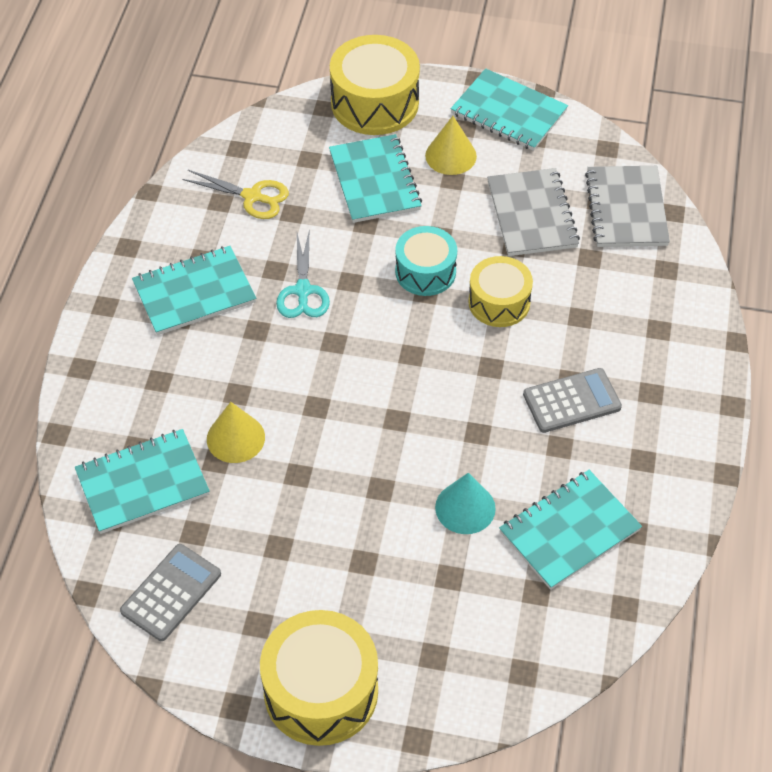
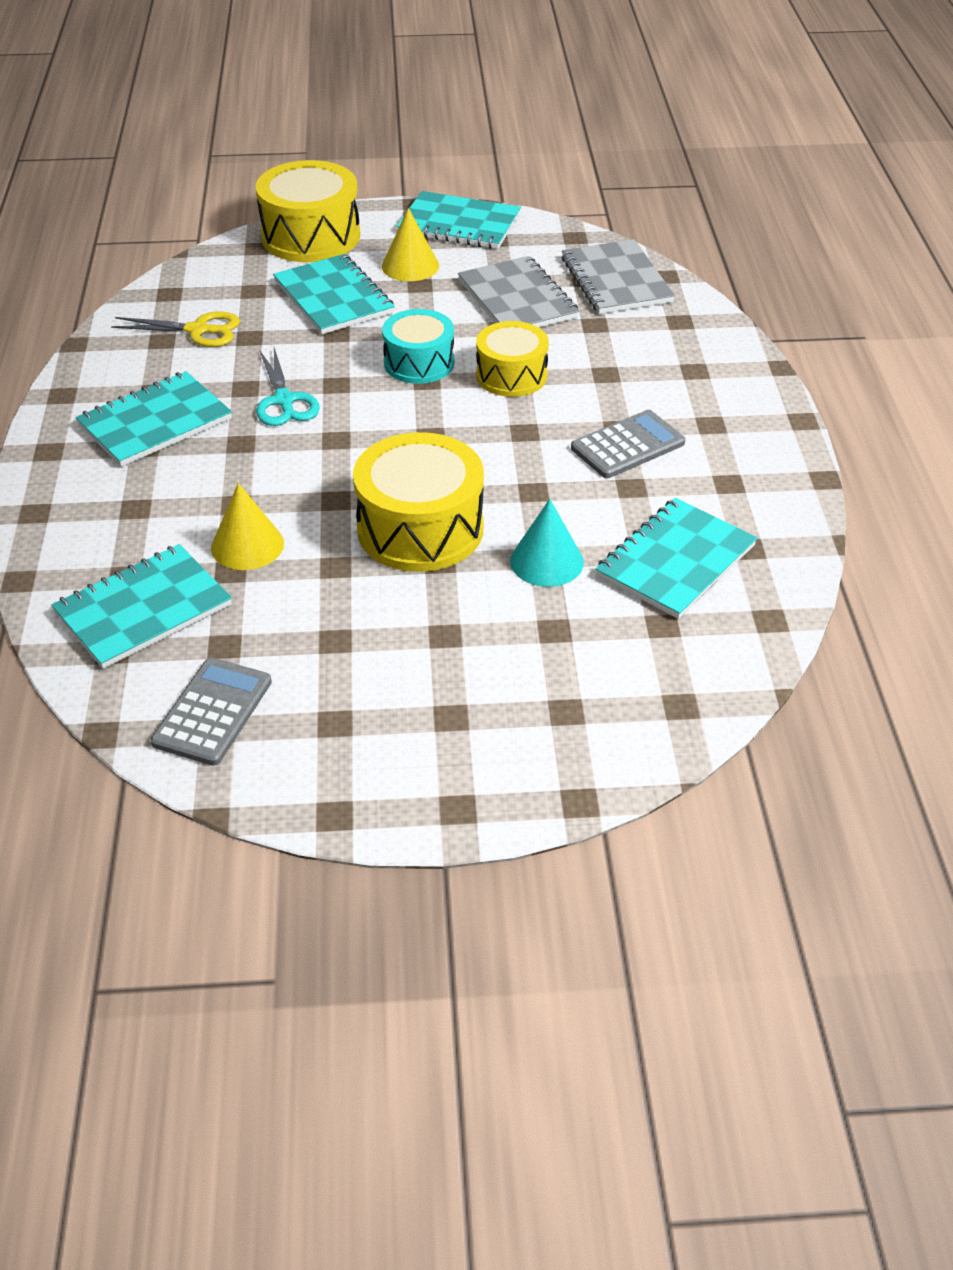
camera: 15 degrees left, 10 degrees down
yellow drum [260,610,378,746] -> yellow drum moved to [353,432,484,572]

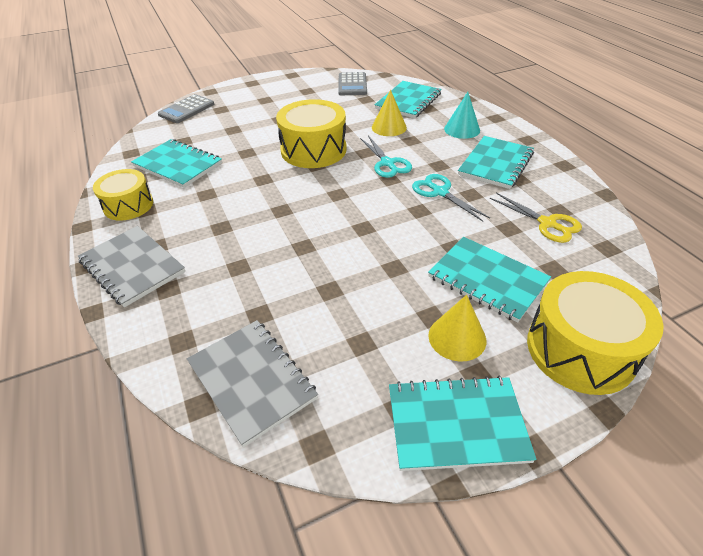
camera: 160 degrees right, 0 degrees up
yellow scissors [111,311,240,347] -> yellow scissors turned 120 degrees counterclockwise [490,193,582,243]
turquoise drum [382,309,454,384] -> none
grey notebook [458,256,579,327] -> grey notebook moved to [78,226,185,308]
yellow drum [476,321,549,397] -> yellow drum moved to [93,169,153,221]
turquoise cone [510,499,584,587] -> turquoise cone moved to [444,92,480,139]
grey calculator [571,410,685,478] -> grey calculator moved to [158,94,214,123]
turquoise notebook [595,498,757,619] -> turquoise notebook turned 75 degrees counterclockwise [131,139,222,188]
none -> turquoise scissors [360,136,412,178]

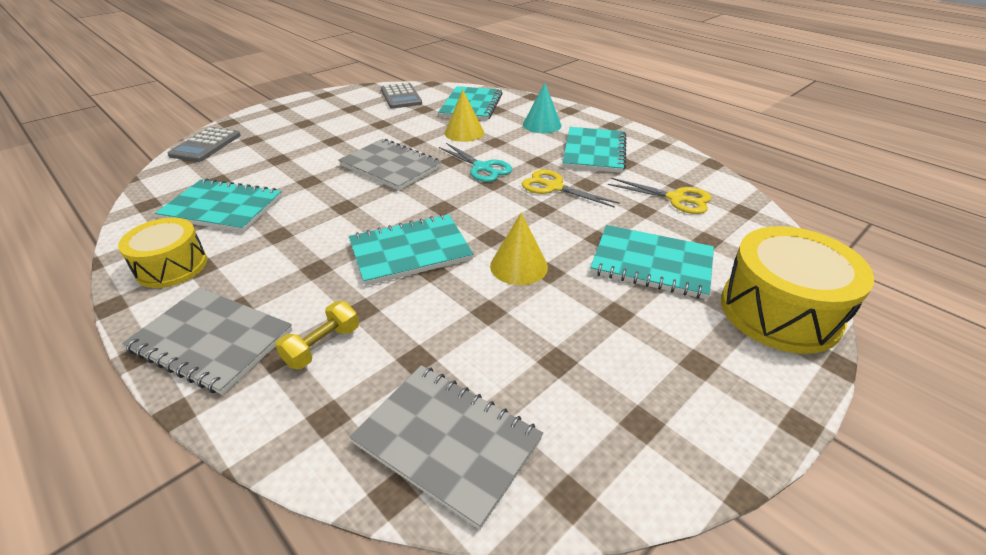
camera: 20 degrees left, 5 degrees down
yellow drum [276,99,347,168] -> grey notebook [338,139,442,191]
turquoise notebook [389,376,537,471] -> turquoise notebook moved to [349,214,473,286]
turquoise scissors [412,174,490,221] -> yellow scissors [522,169,620,208]
yellow cone [428,295,486,362] -> yellow cone moved to [490,213,548,285]
none -> yellow dumbbell [275,301,359,369]

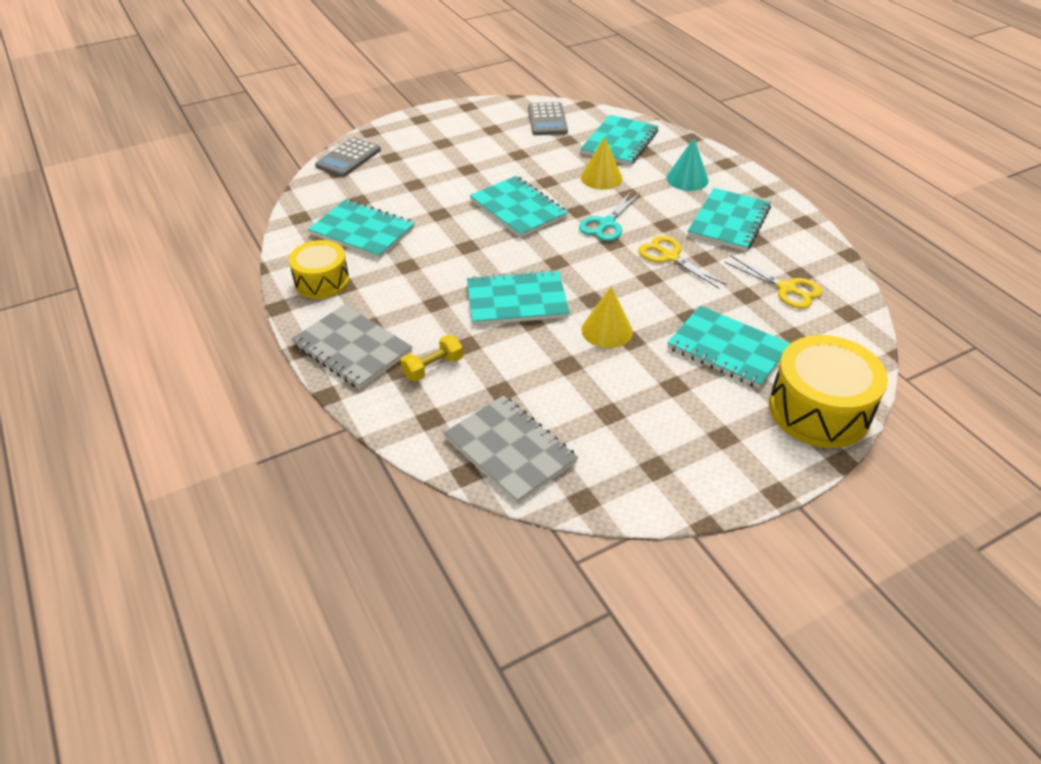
camera: 15 degrees right, 5 degrees up
grey notebook [338,139,442,191] -> turquoise notebook [470,176,568,238]
turquoise scissors [439,143,512,182] -> turquoise scissors turned 60 degrees clockwise [579,192,640,241]

